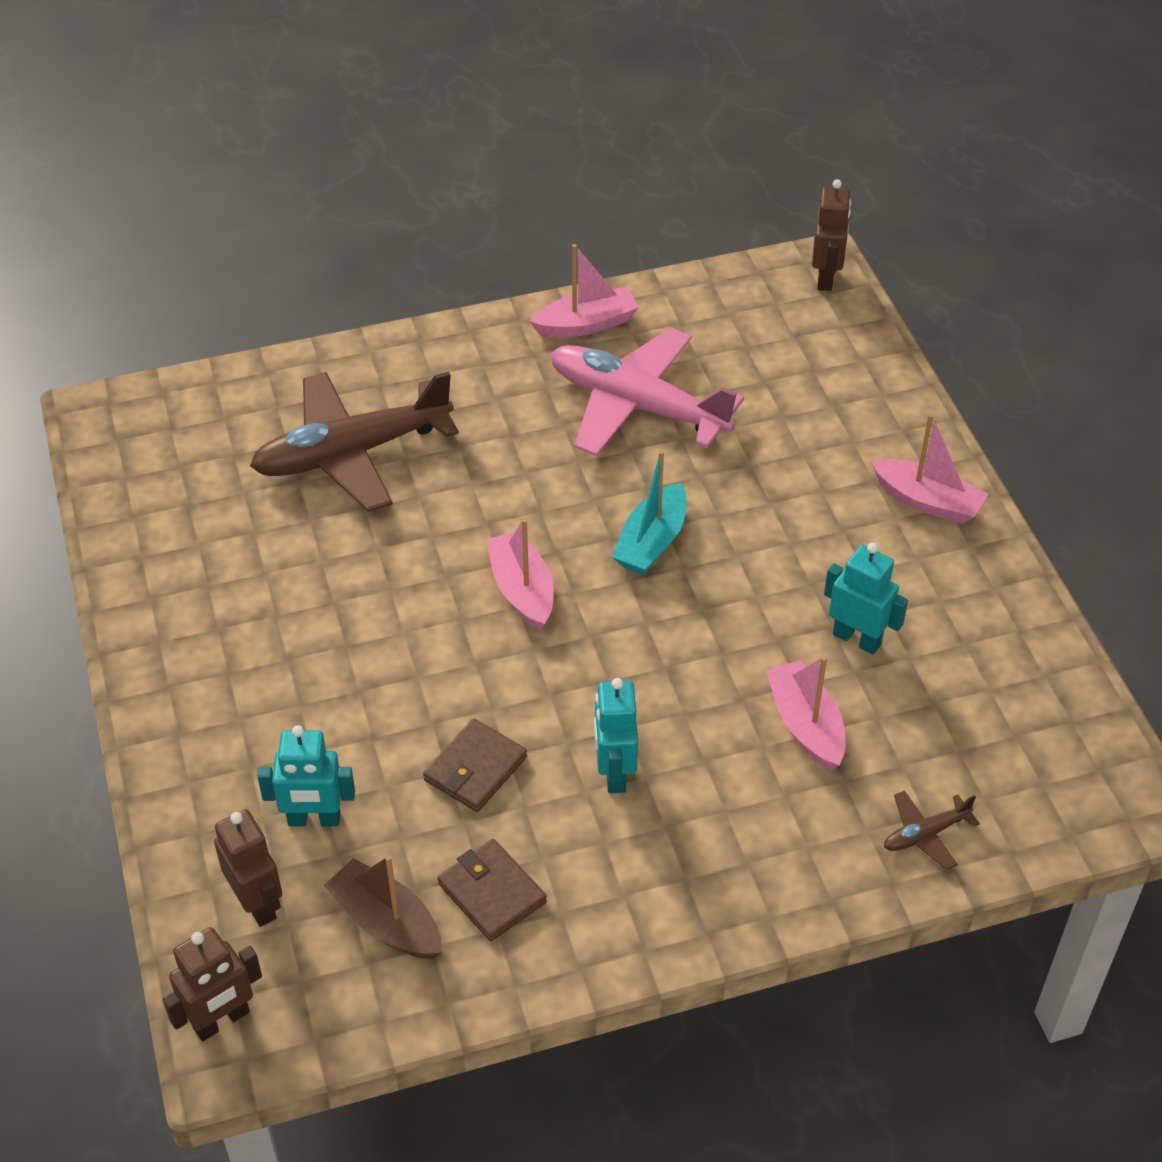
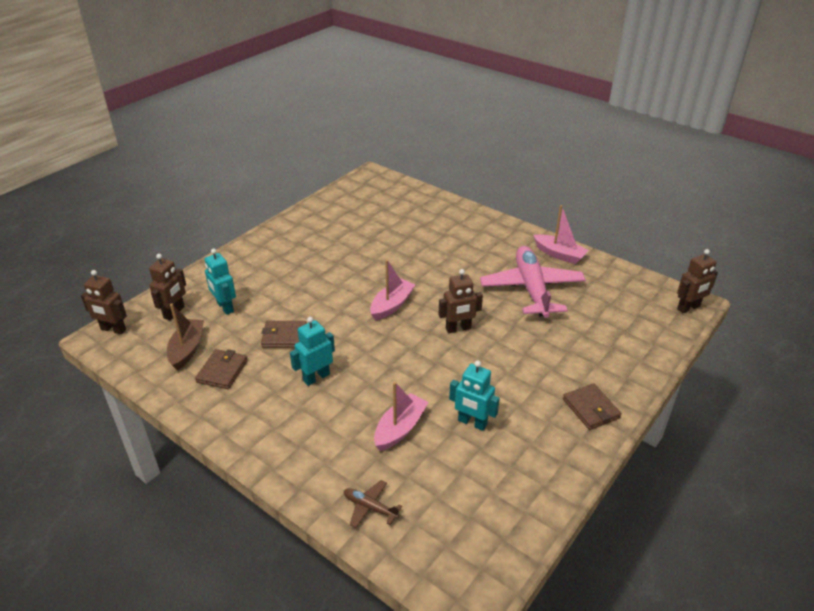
camera: 55 degrees right, 10 degrees down
brown plane [250,371,459,512] -> none
turquoise boat [612,450,686,575] -> brown robot [438,269,483,333]
turquoise robot [824,543,908,655] -> turquoise robot turned 120 degrees clockwise [449,361,500,431]
pink boat [871,414,988,524] -> brown wallet [563,383,621,430]

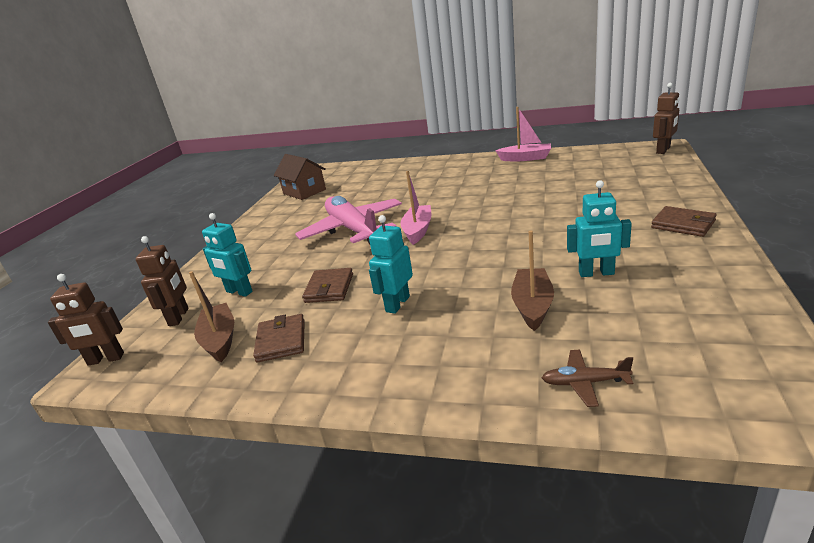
camera: 20 degrees left, 10 degrees down
brown wallet [261,321,307,348] -> brown wallet turned 60 degrees counterclockwise [302,268,353,303]
pink boat [374,382,429,451] -> brown boat [511,230,554,331]
brown robot [438,269,483,333] -> none
pink plane [480,246,586,318] -> pink plane moved to [295,196,402,245]
none -> brown house [274,154,326,200]

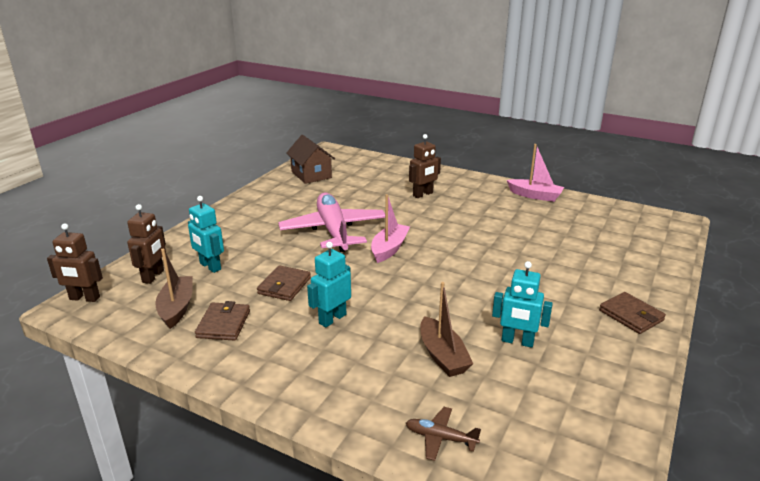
camera: 10 degrees right, 0 degrees up
brown boat [511,230,554,331] -> brown boat turned 135 degrees clockwise [420,282,473,377]
brown robot [653,83,679,154] -> brown robot moved to [409,134,441,198]

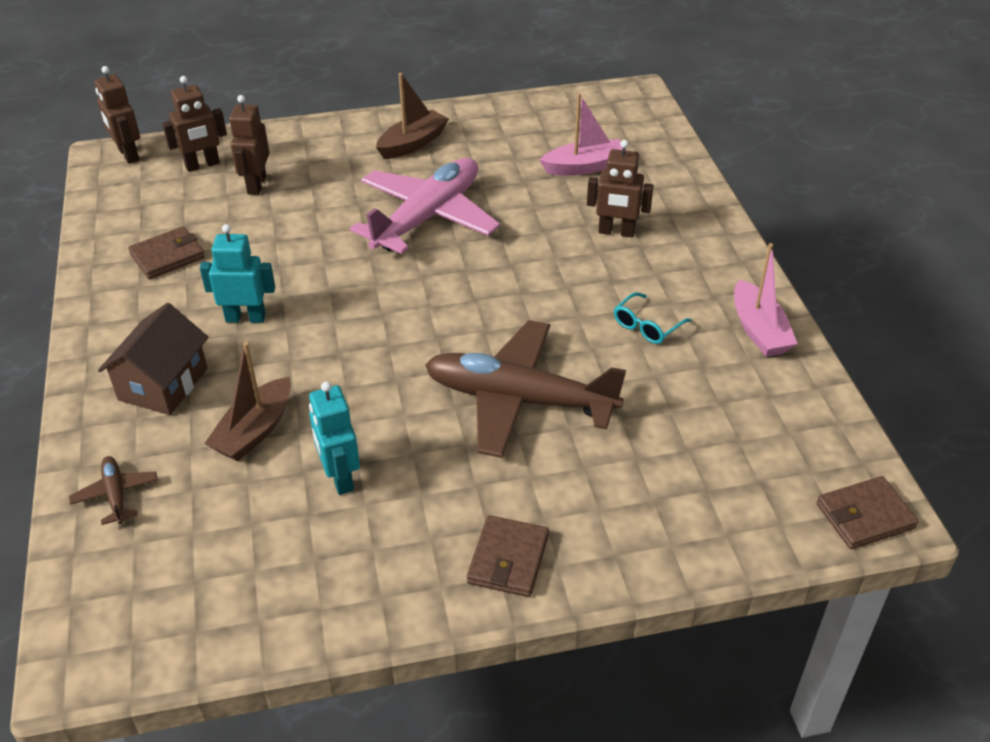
camera: 50 degrees right, 15 degrees up
brown boat [155,249,193,329] -> brown boat moved to [376,73,449,159]
turquoise robot [188,196,224,273] -> brown robot [229,95,269,195]
brown wallet [257,265,311,301] -> brown wallet moved to [816,476,918,549]
brown house [286,135,335,184] -> brown house moved to [98,303,208,415]
pink boat [371,194,410,263] -> pink boat moved to [539,93,626,176]
none -> brown plane [425,320,626,458]
none -> turquoise glasses [614,292,692,344]

